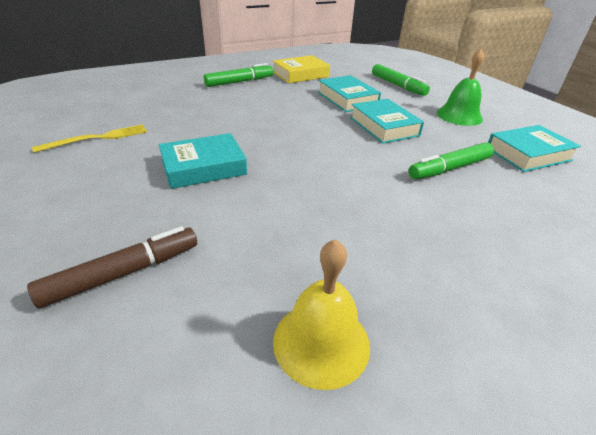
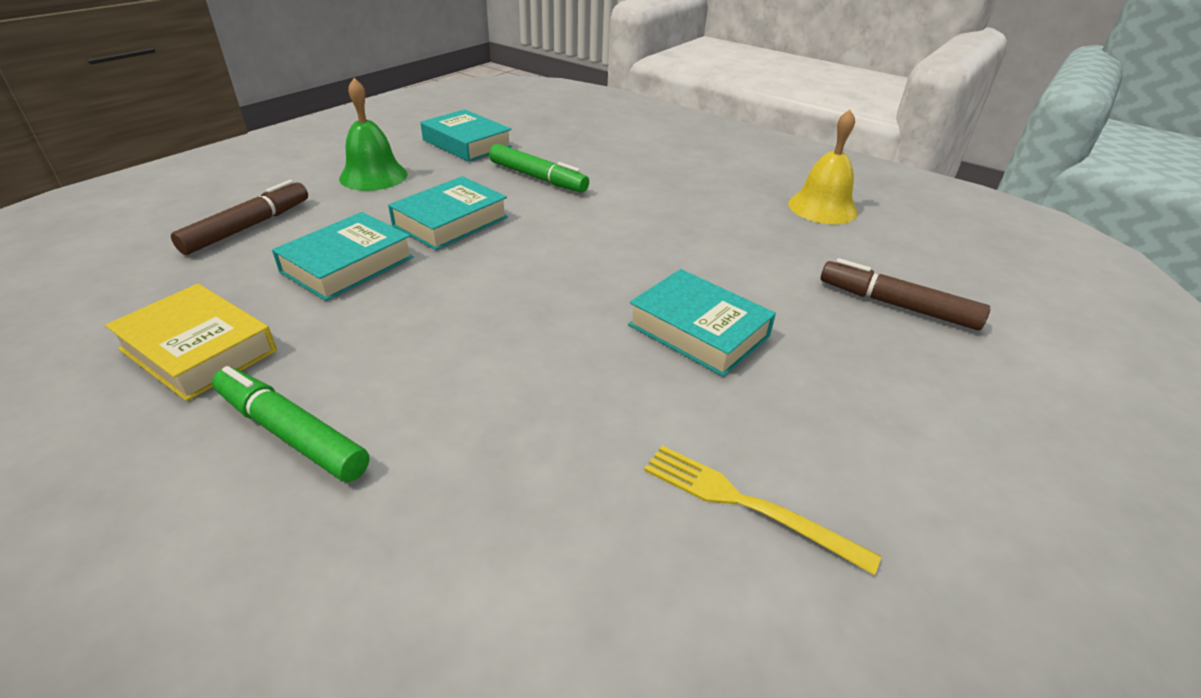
camera: 115 degrees left, 0 degrees up
green marker [372,64,430,96] -> brown marker [171,180,308,255]

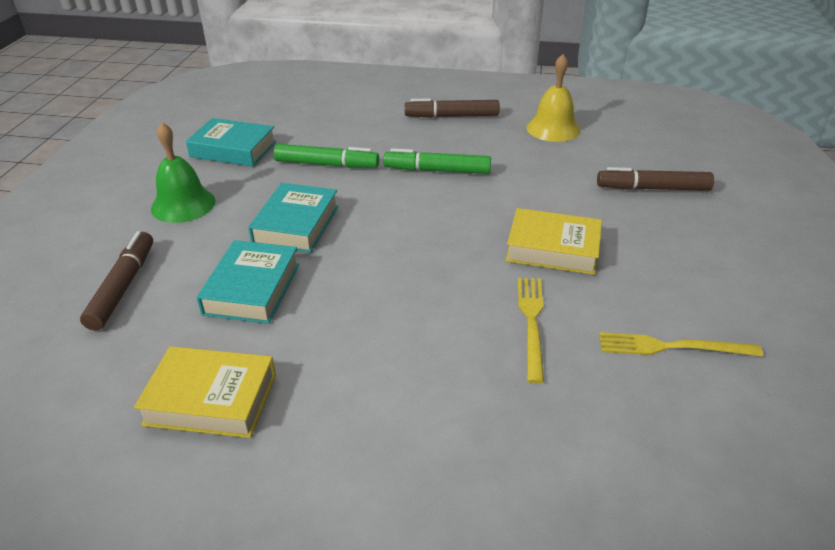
camera: 25 degrees left, 0 degrees up
green marker [212,366,370,482] -> green marker moved to [383,148,491,174]
turquoise book [628,269,776,377] -> yellow book [506,208,602,275]
none -> brown marker [405,98,500,118]
none -> yellow fork [518,278,544,384]

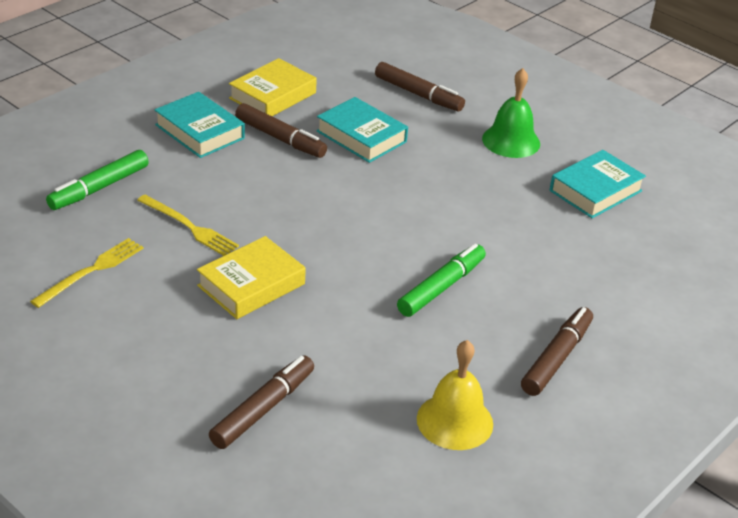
camera: 120 degrees right, 0 degrees up
turquoise book [248,183,339,253] -> turquoise book moved to [155,92,245,158]
green marker [274,144,379,168] -> green marker moved to [46,150,149,210]
none -> brown marker [235,103,327,158]

